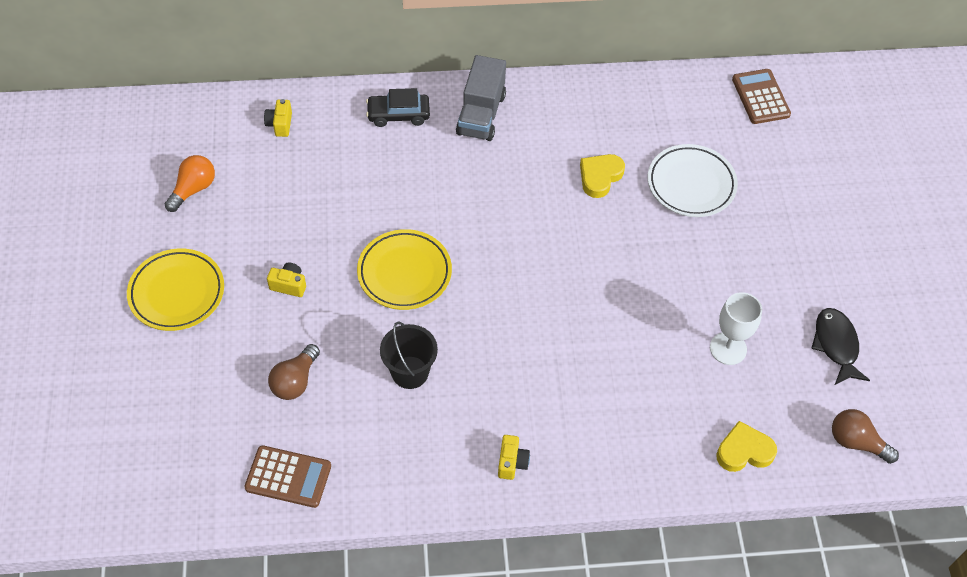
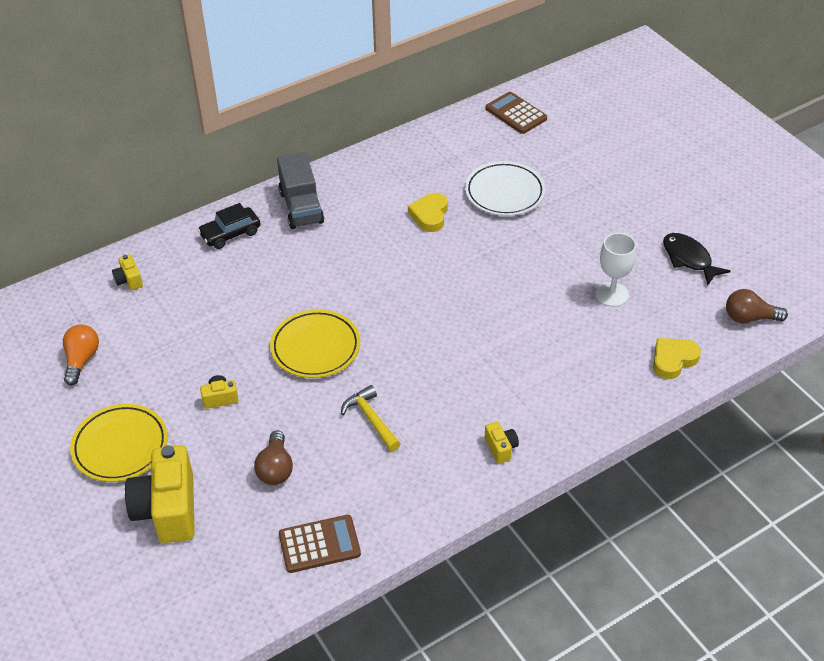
camera: 25 degrees left, 10 degrees down
black bucket [380,322,438,389] -> yellow hammer [341,385,401,451]
none -> yellow camera [125,445,195,543]

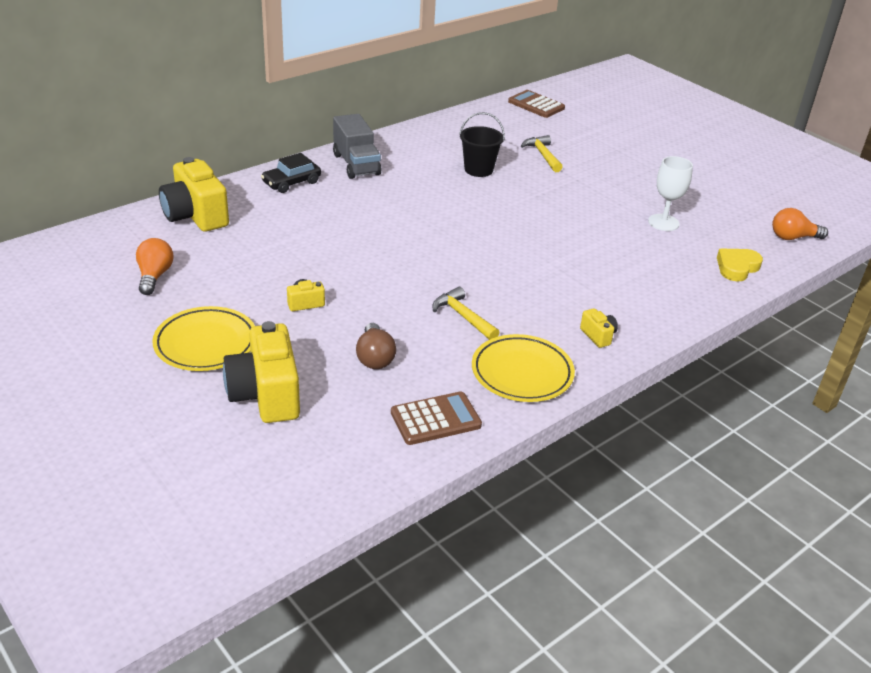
camera: 10 degrees left, 10 degrees down
yellow camera [112,254,143,290] -> yellow camera [159,157,229,232], size x2.22
yellow plate [270,309,360,378] -> yellow plate moved to [472,334,575,402]
yellow heart [408,193,448,232] -> black bucket [459,112,505,177]
white plate [465,161,546,216] -> yellow hammer [521,135,563,172]
black fish [663,233,731,285] -> none
brown light bulb [726,289,788,323] -> orange light bulb [772,208,828,240]

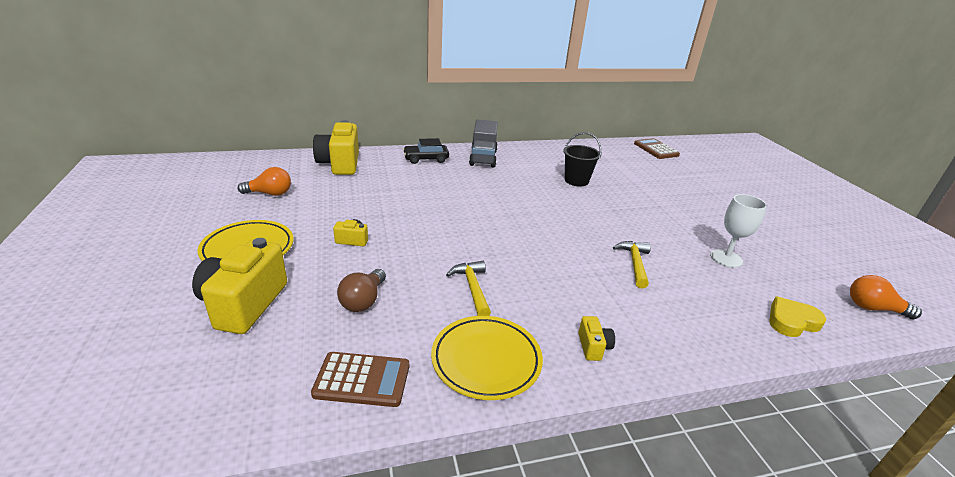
camera: 25 degrees right, 5 degrees down
orange light bulb [136,238,174,295] -> orange light bulb turned 60 degrees clockwise [238,167,291,196]
yellow hammer [521,135,563,172] -> yellow hammer moved to [613,241,651,289]

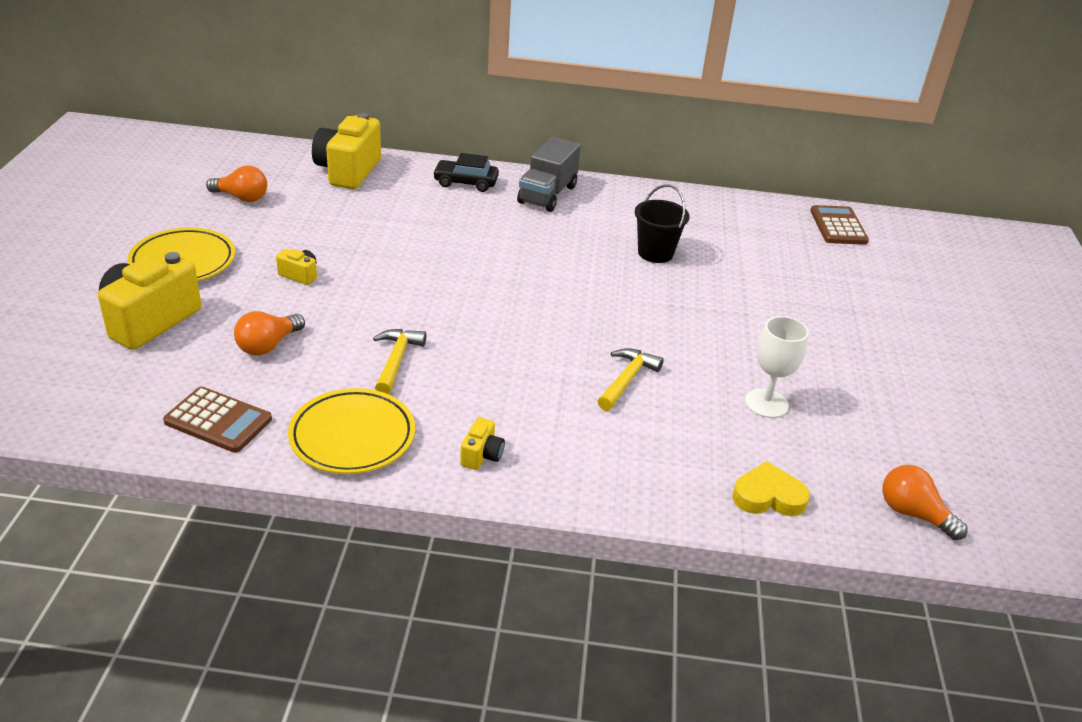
camera: 20 degrees right, 5 degrees up
brown light bulb [337,269,386,312] -> orange light bulb [234,311,305,356]

